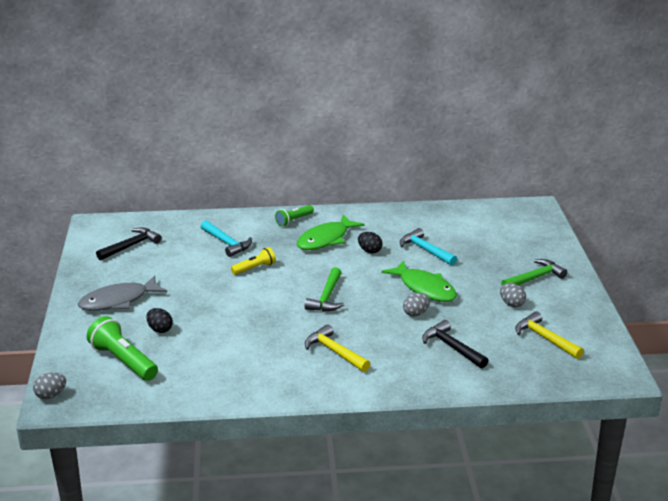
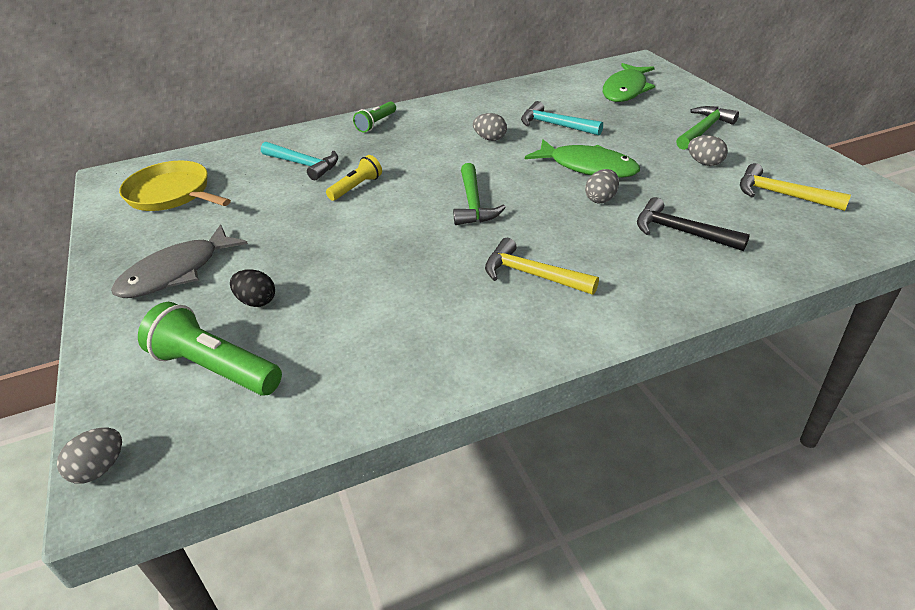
camera: 15 degrees left, 10 degrees up
black hammer [96,227,161,261] -> yellow pan [119,161,231,211]
green fish [297,215,365,250] -> green fish moved to [603,63,655,102]
black egg [358,232,383,253] -> grey egg [473,113,507,141]

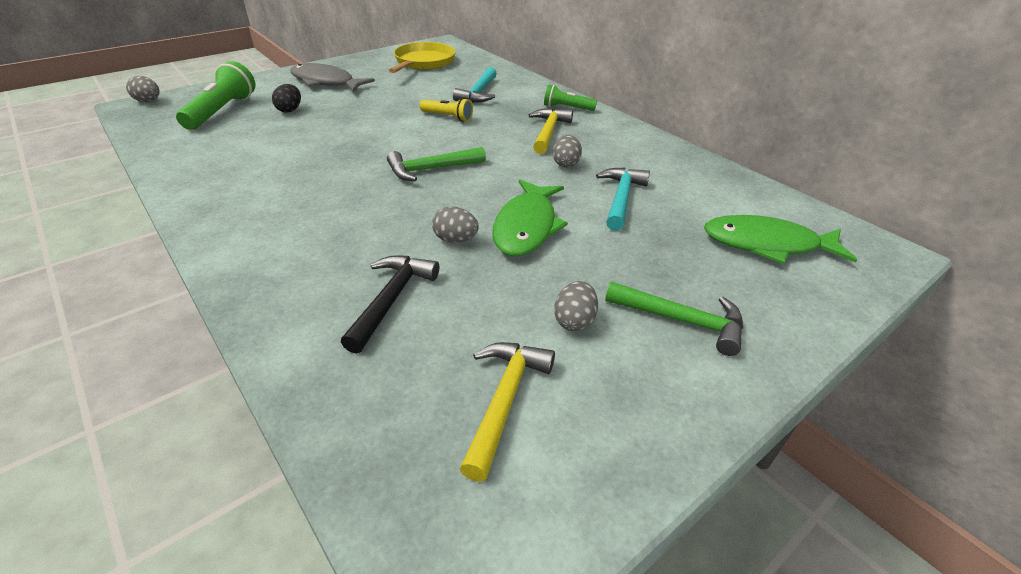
camera: 70 degrees right, 0 degrees up
yellow hammer [485,238,599,295] -> yellow hammer moved to [529,108,573,154]

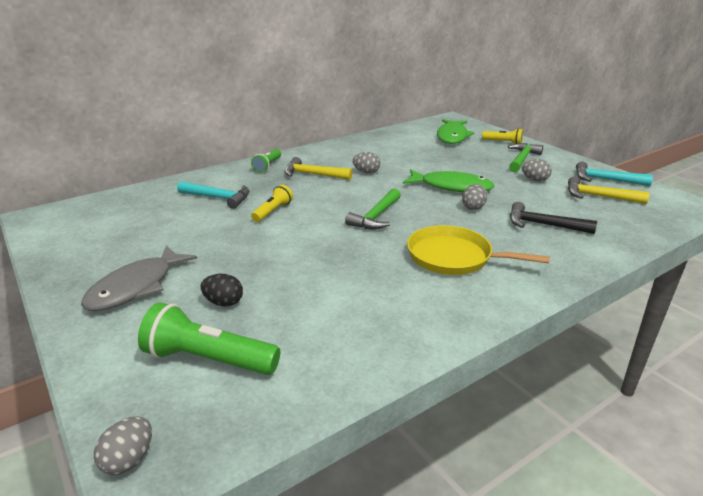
camera: 85 degrees left, 10 degrees down
green hammer [387,147,486,181] -> green hammer turned 45 degrees clockwise [345,188,401,229]
yellow pan [389,42,456,73] -> yellow pan moved to [407,225,550,275]
turquoise hammer [596,168,650,231] -> turquoise hammer moved to [576,162,653,186]
none -> yellow flashlight [482,128,523,144]

